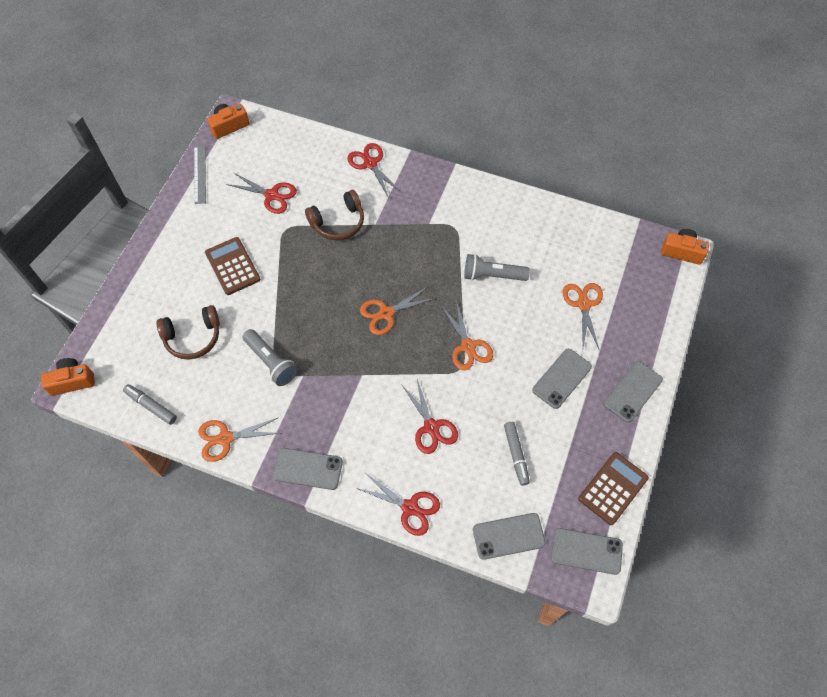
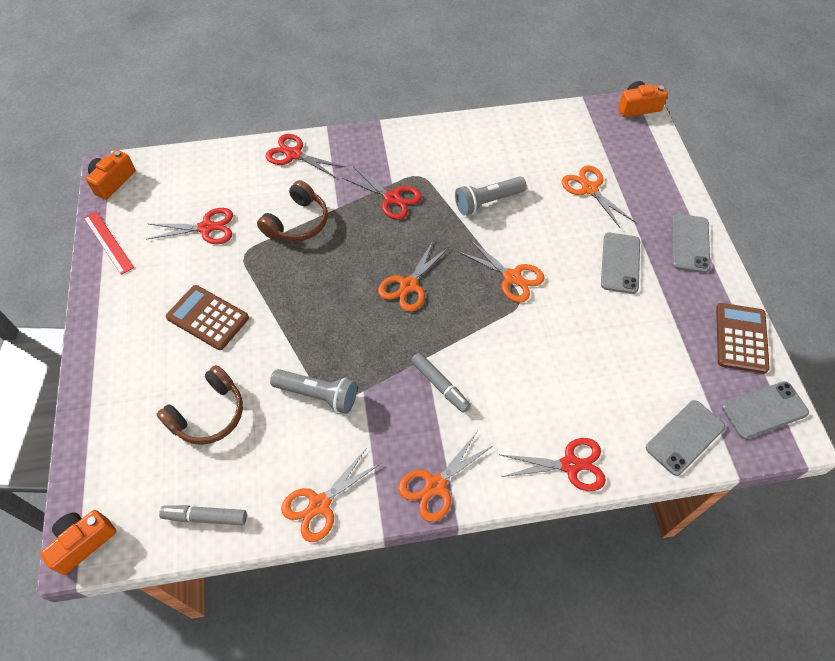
camera: 30 degrees left, 5 degrees down
grey ruler [194,145,206,204] -> red ruler [84,211,134,275]
grey phone [273,448,343,490] -> orange scissors [398,432,494,522]
red scissors [401,376,458,454] -> red scissors moved to [342,167,422,220]
grey marker [504,422,530,486] -> grey marker moved to [411,353,471,413]

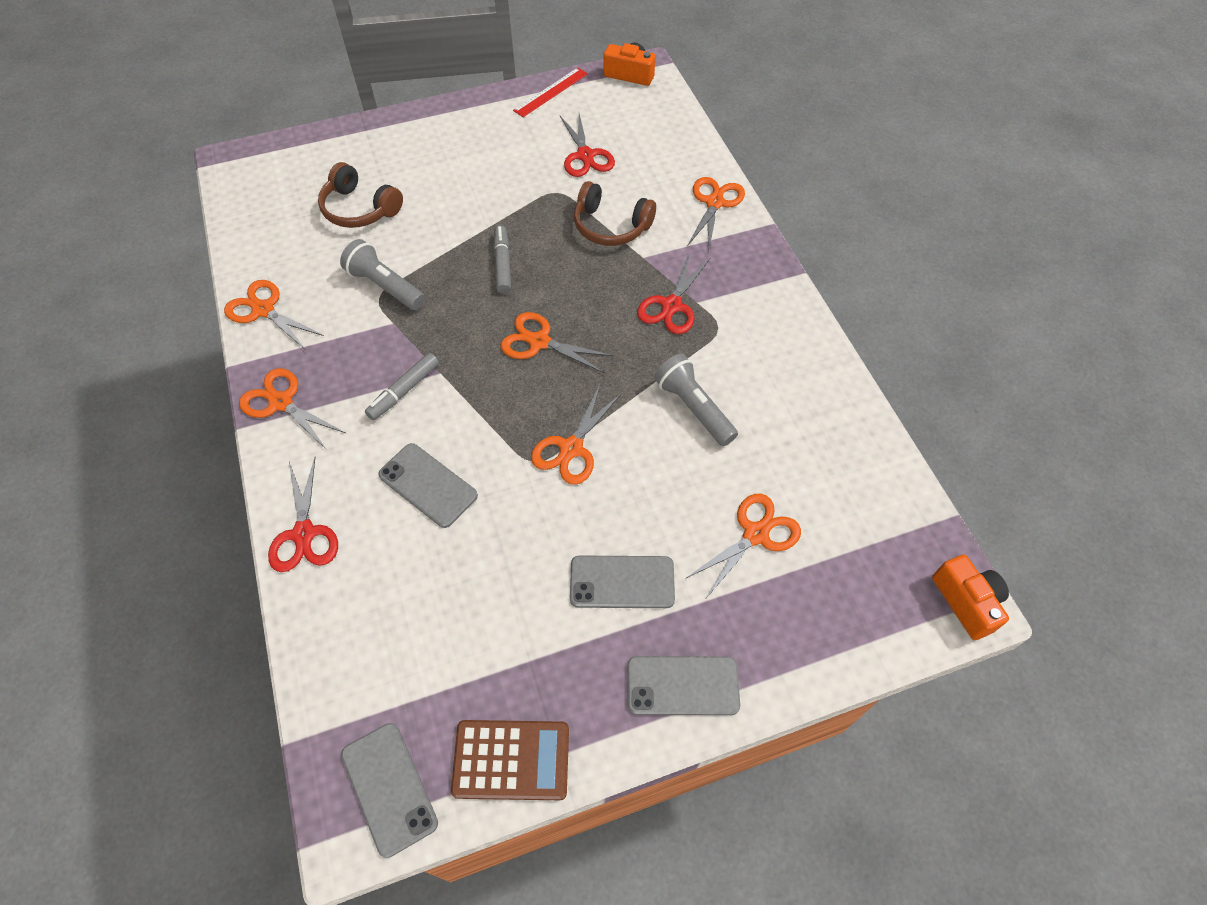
camera: 80 degrees right, 0 degrees up
orange camera [40,510,117,575] -> none
grey marker [159,505,247,525] -> grey marker moved to [493,225,511,294]
brown calculator [166,285,249,350] -> none
red scissors [265,134,345,178] -> orange scissors [688,177,745,249]
grey flashlight [270,369,357,414] -> grey flashlight turned 120 degrees clockwise [340,239,425,310]
grey phone [646,400,725,476] -> grey phone moved to [378,443,478,528]

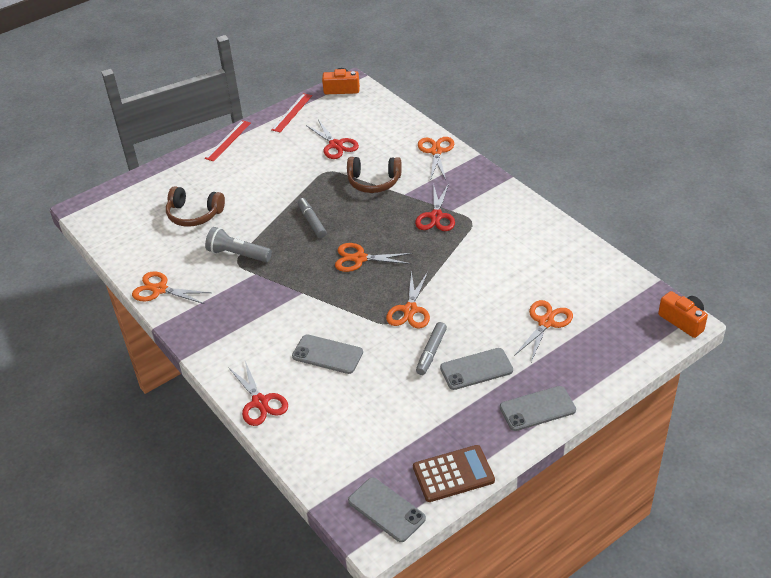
camera: 15 degrees left, 15 degrees down
orange scissors [239,368,346,450] -> none
grey marker [365,353,439,420] -> grey marker moved to [416,322,447,375]
grey flashlight [654,354,738,446] -> none
none -> red ruler [204,120,251,161]

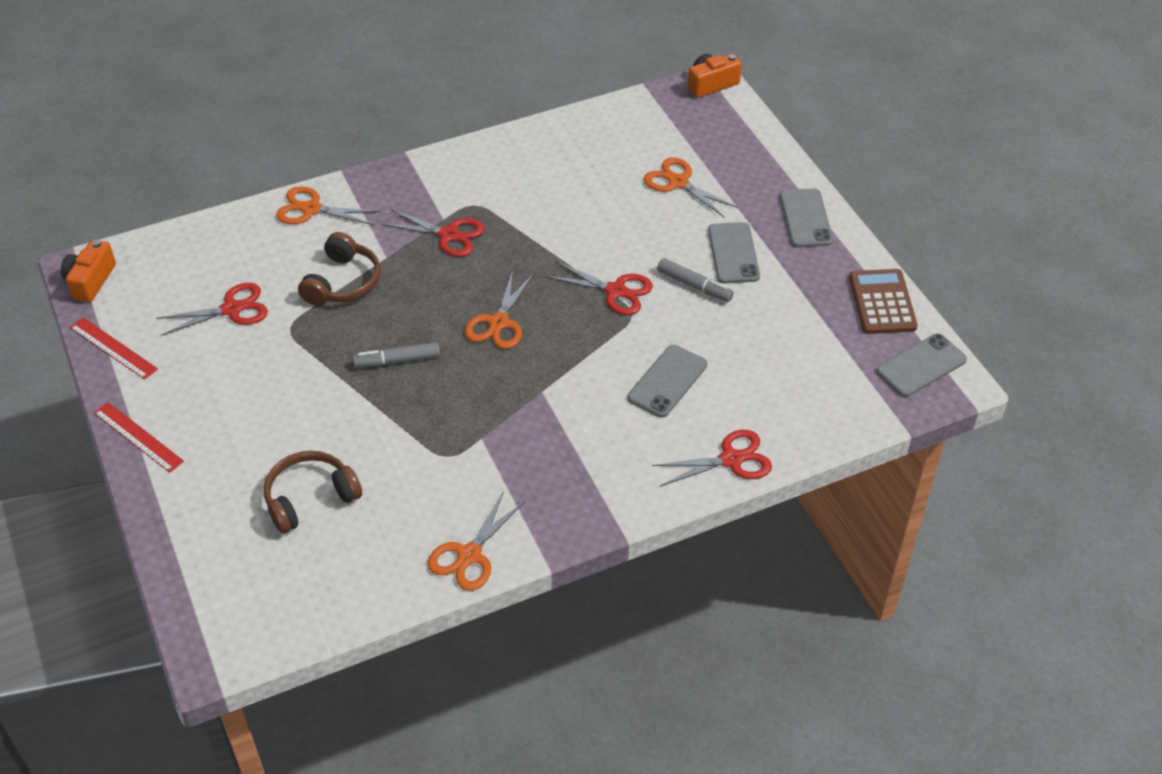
camera: 80 degrees left, 5 degrees up
brown headphones [166,186,225,227] -> brown headphones turned 150 degrees counterclockwise [264,451,362,534]
grey flashlight [205,227,272,262] -> none
orange scissors [386,271,430,329] -> red scissors [546,261,653,315]

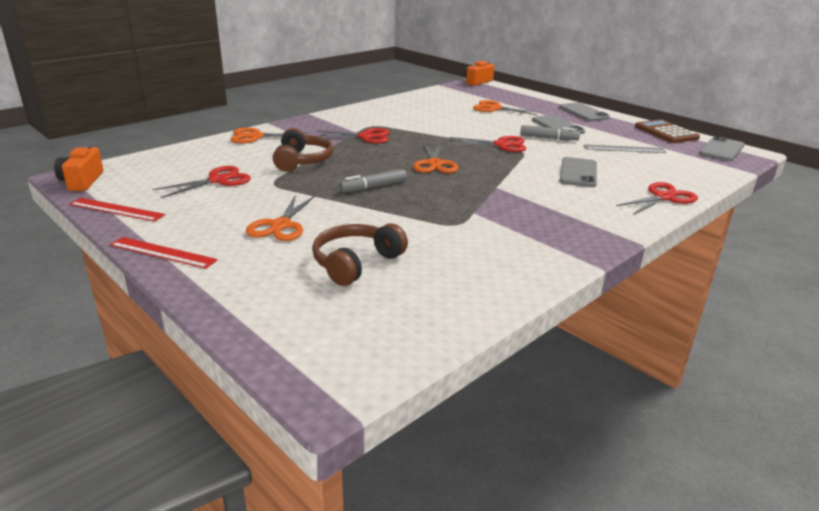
camera: 20 degrees left, 20 degrees down
orange scissors [428,491,525,591] -> orange scissors moved to [246,195,315,241]
none -> grey ruler [584,144,666,153]

